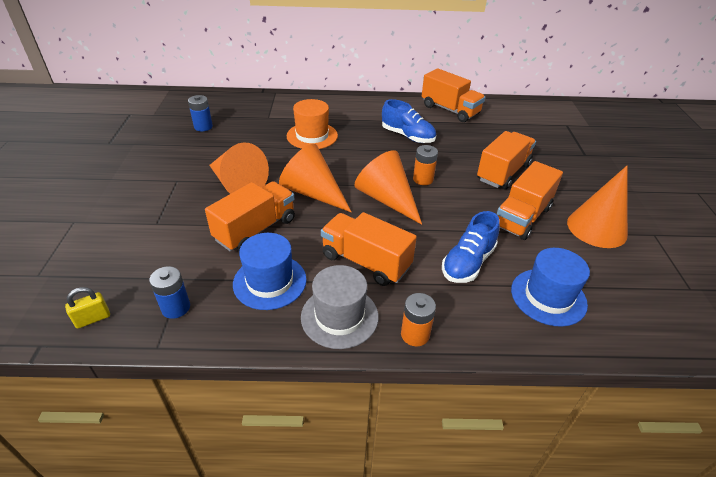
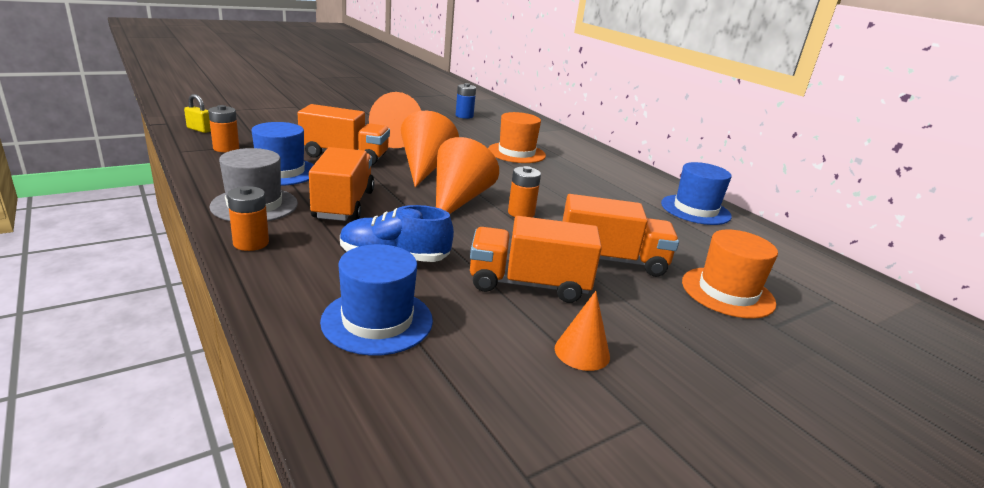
camera: 55 degrees right, 15 degrees down
blue battery [149,266,190,319] -> orange battery [208,105,239,152]
blue shoe [382,99,436,143] -> none
orange truck [422,68,485,122] -> blue hat [661,162,732,225]
orange cone [567,166,628,248] -> orange cone [555,291,610,371], size x0.55
none -> orange hat [682,229,778,319]

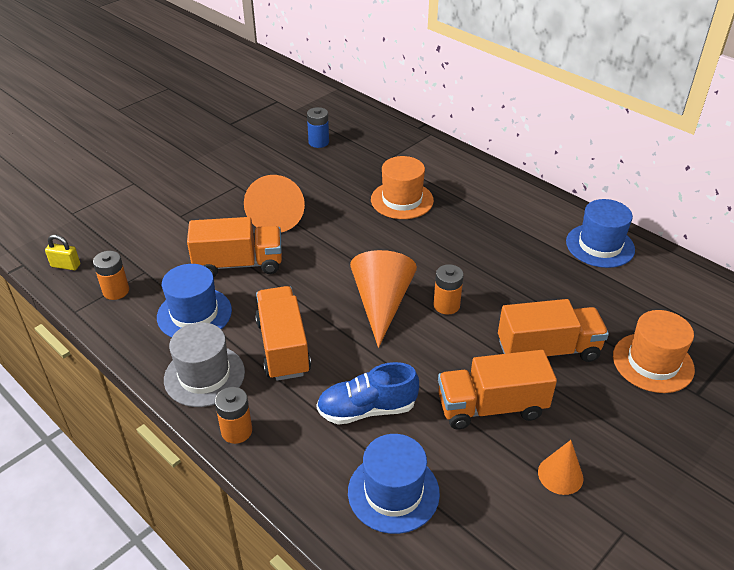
camera: 10 degrees left, 15 degrees up
orange cone [401,111,459,187] -> none

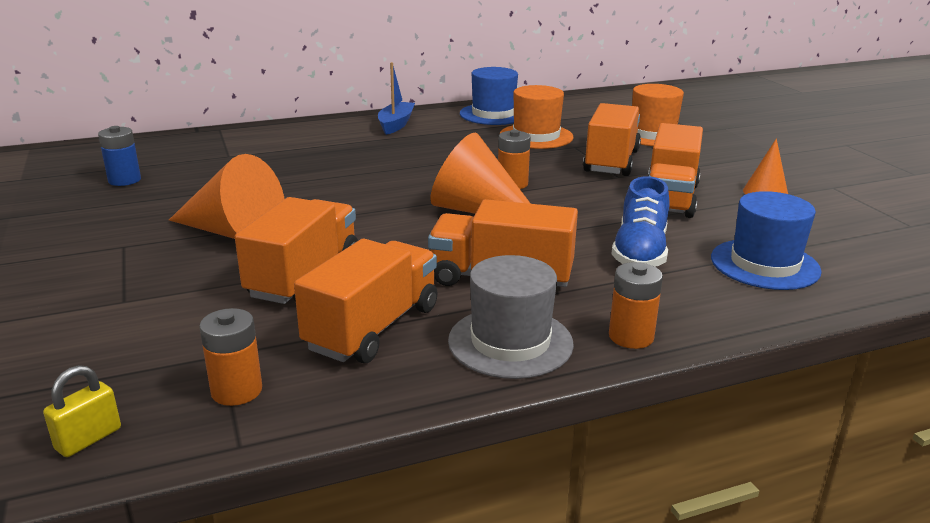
camera: 65 degrees left, 15 degrees down
blue hat [157,264,232,338] -> orange truck [294,239,438,363]
orange hat [371,156,434,219] -> orange hat moved to [500,85,574,149]
none -> blue boat [378,62,415,135]

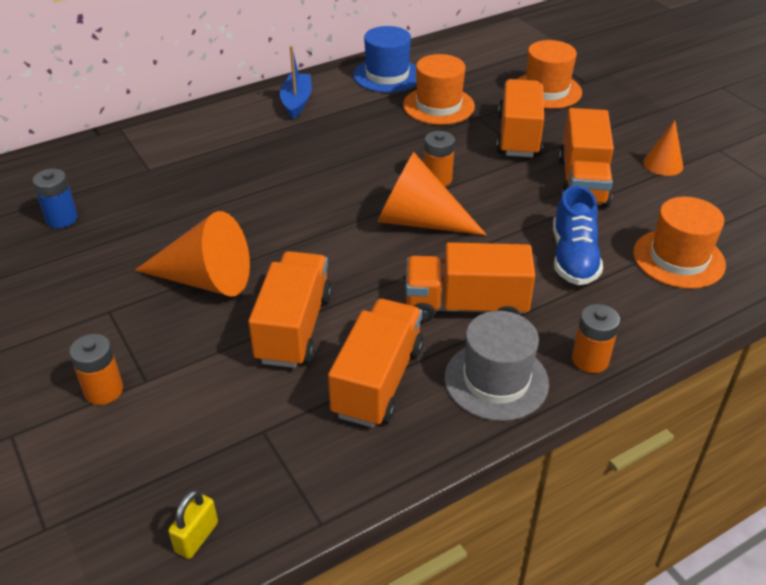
camera: 10 degrees left, 15 degrees up
orange battery [199,308,262,406] -> orange battery moved to [69,334,123,405]
blue hat [711,191,822,290] -> orange hat [633,197,726,289]

